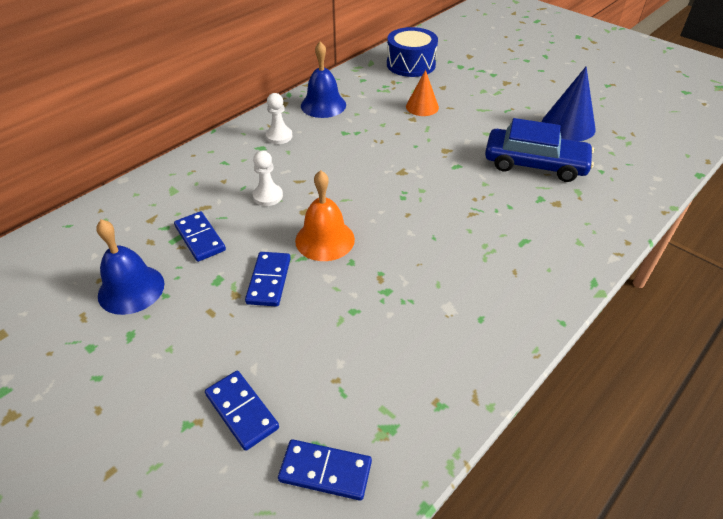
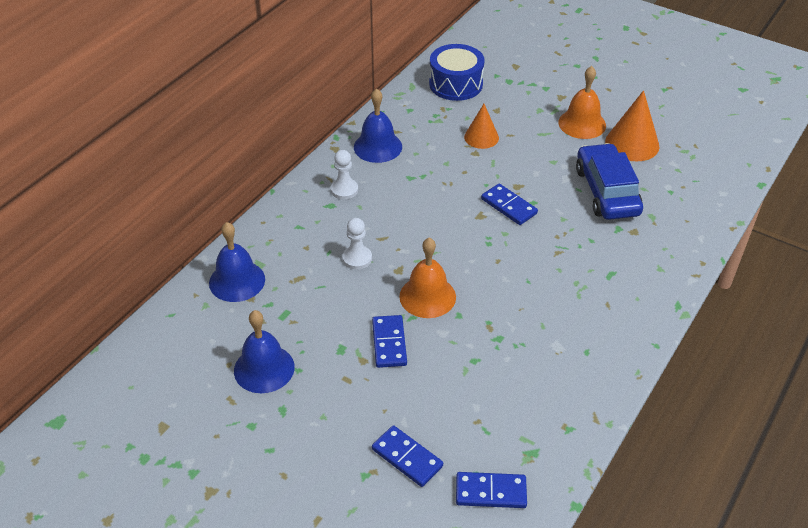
camera: 10 degrees left, 0 degrees up
blue domino [174,211,226,262] -> blue domino moved to [481,183,538,225]
blue car [485,118,594,182] -> blue car turned 105 degrees counterclockwise [576,143,643,220]
blue cone [542,66,596,141] -> orange cone [605,90,660,161]
none -> blue bell [209,222,265,302]
none -> orange bell [558,66,606,139]

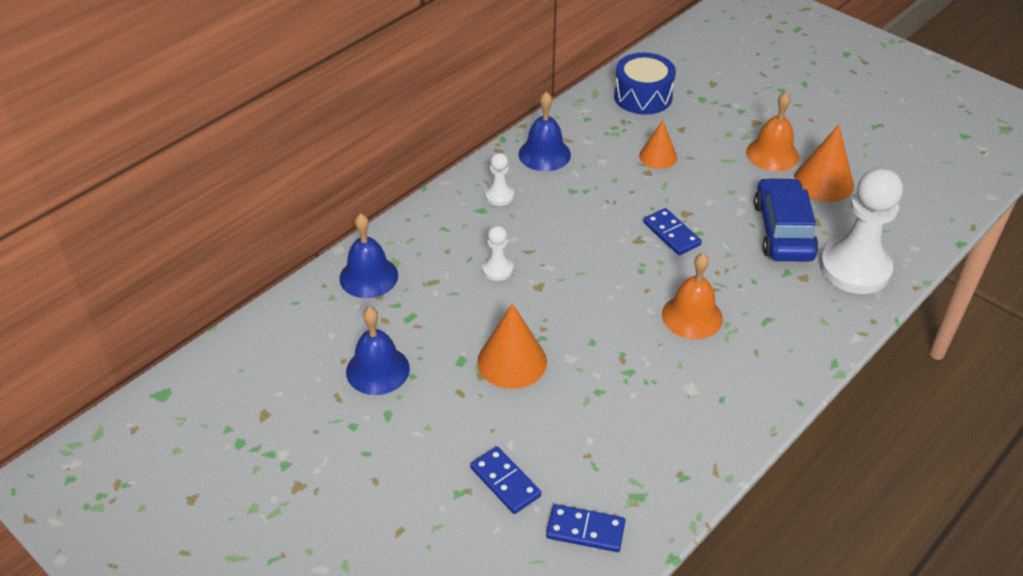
camera: 10 degrees right, 0 degrees up
blue domino [372,315,407,368] -> orange cone [477,304,547,389]
orange bell [399,238,456,318] -> orange bell moved to [662,253,723,339]
none -> white pawn [820,168,903,294]

